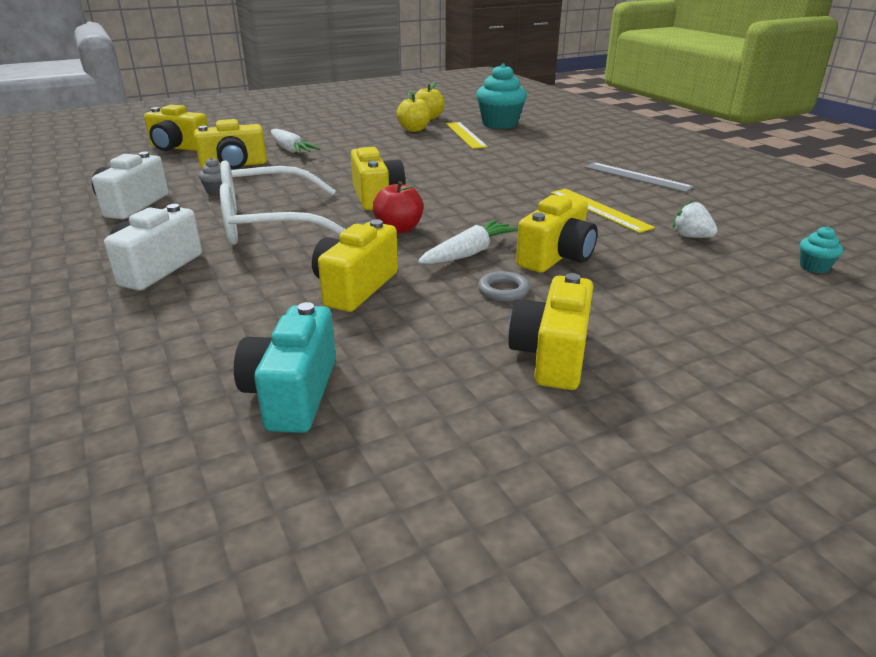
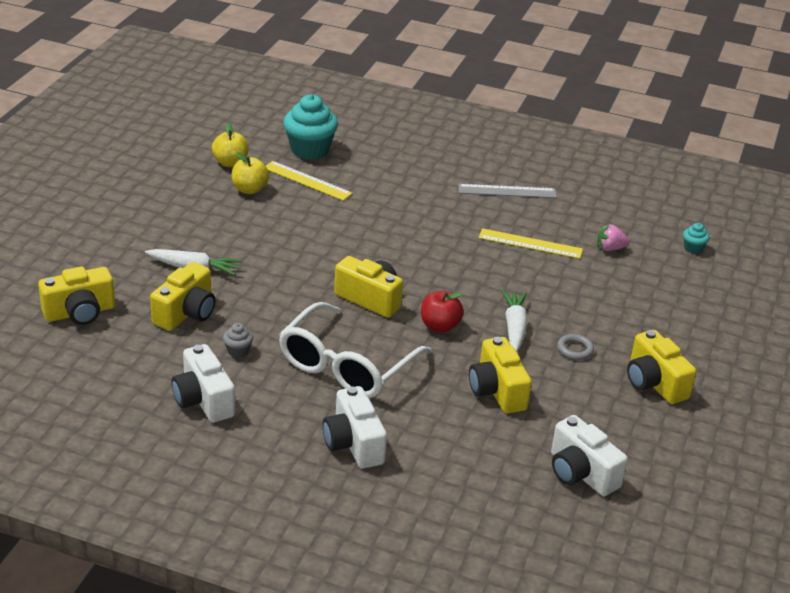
camera: 45 degrees left, 5 degrees up
turquoise camera [234,302,336,433] -> white camera [551,415,628,496]
yellow camera [516,195,598,273] -> none
white strawberry [673,200,718,238] -> pink strawberry [597,224,629,251]

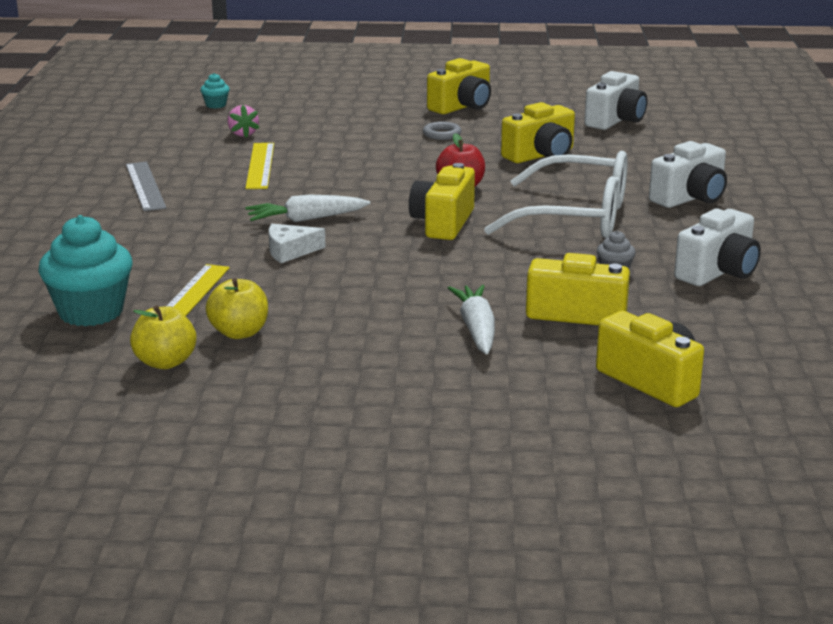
camera: 105 degrees left, 10 degrees down
white carrot [501,290,527,352] -> white carrot moved to [246,195,370,222]
none -> white cheese [269,224,326,263]

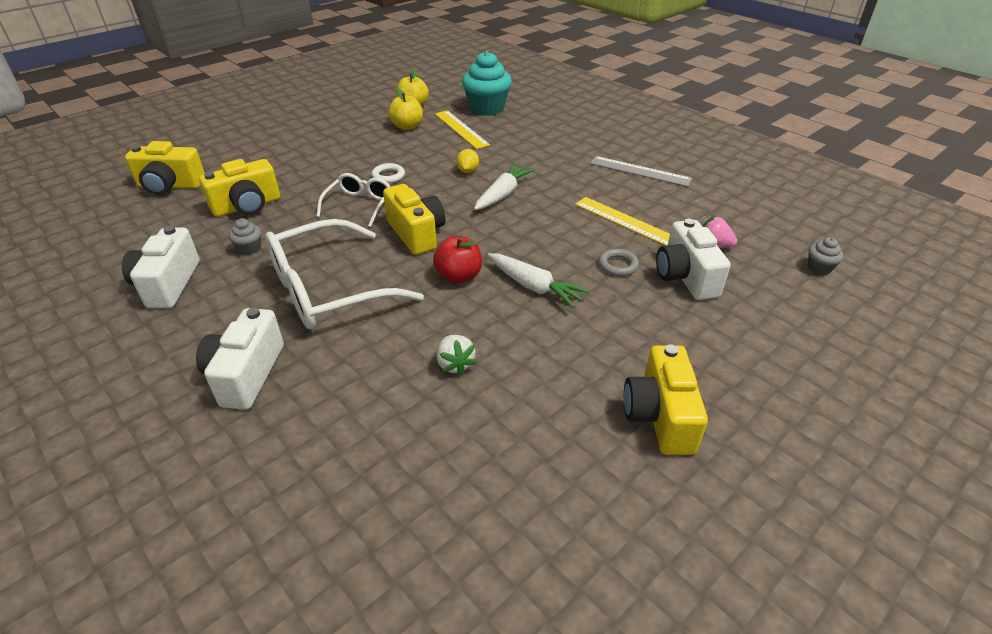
camera: 135 degrees right, 15 degrees up
turquoise cupcake [201,73,230,109] -> grey cupcake [808,237,844,275]
white cheese [269,224,326,263] -> yellow lemon [456,149,479,173]
grey ring [423,122,461,140] -> grey ring moved to [598,249,639,276]
white carrot [448,285,495,354] -> white carrot moved to [488,253,590,308]
yellow camera [501,102,575,163] -> white strawberry [437,335,477,376]
white camera [584,71,647,130] -> white camera moved to [656,219,731,300]
none -> white glasses [316,173,391,227]
none -> white ring [372,163,405,183]

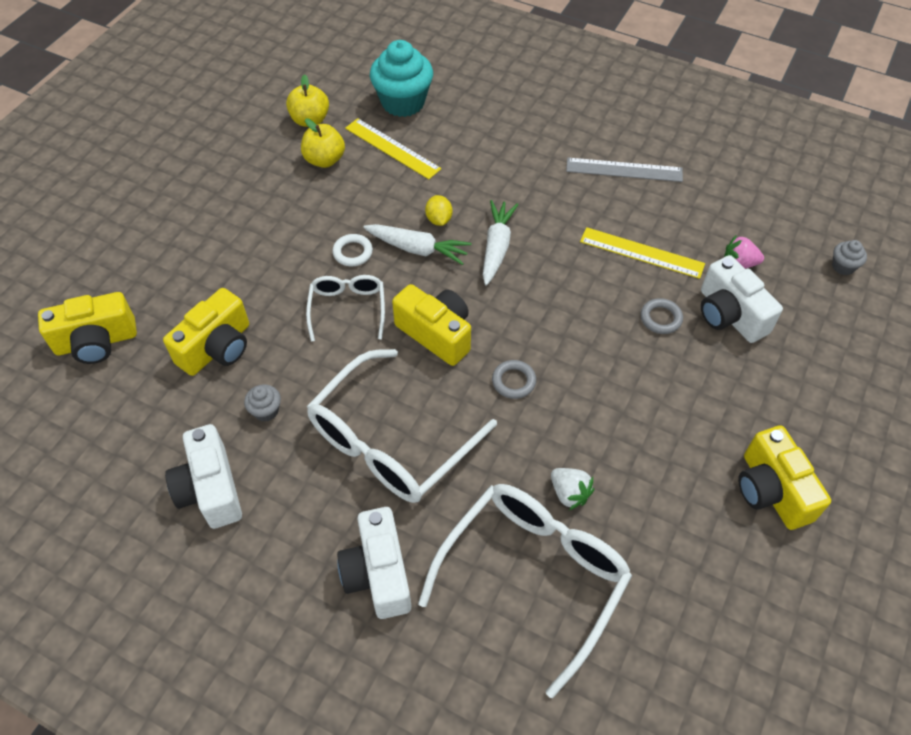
camera: 20 degrees left, 15 degrees up
red apple [433,236,482,284] -> grey ring [492,360,536,399]
white carrot [488,253,590,308] -> white carrot moved to [363,224,472,265]
none -> white glasses [418,484,632,698]

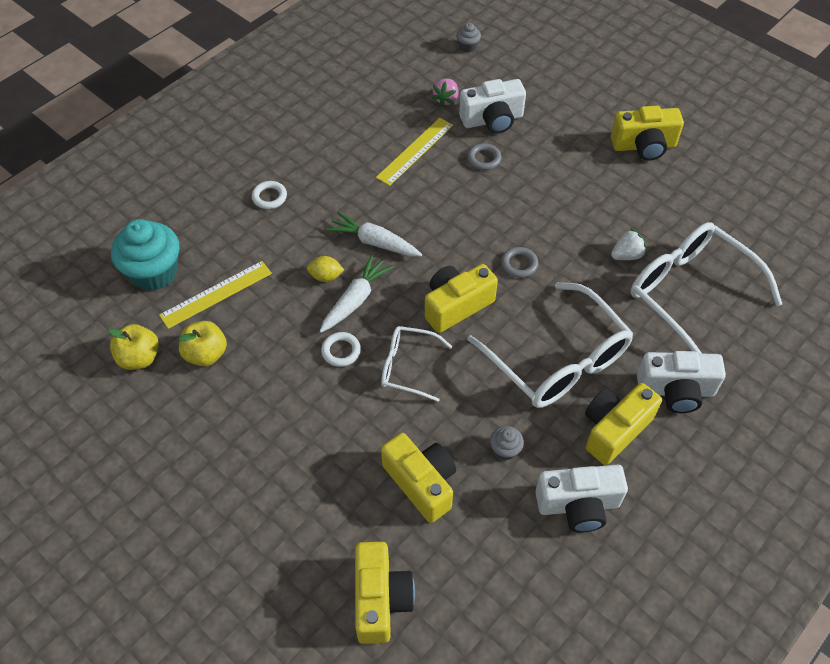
camera: 75 degrees left, 0 degrees up
grey ruler [566,158,683,182] -> none
none -> white ring [252,181,287,209]
none -> yellow camera [585,383,662,465]

